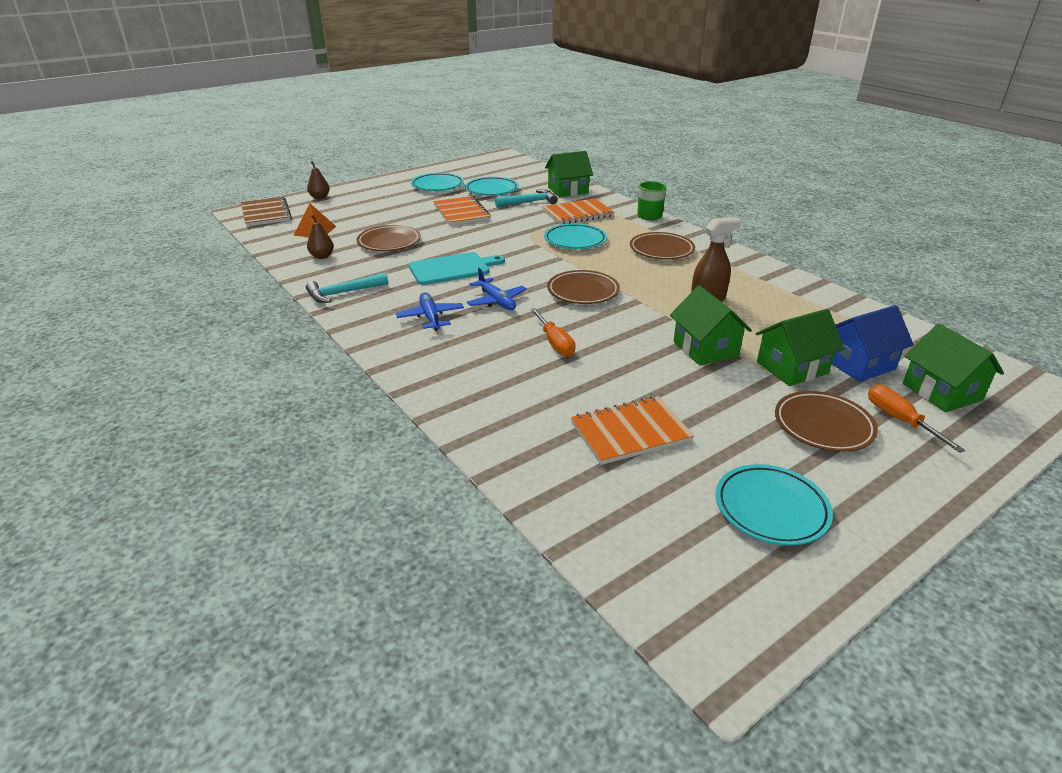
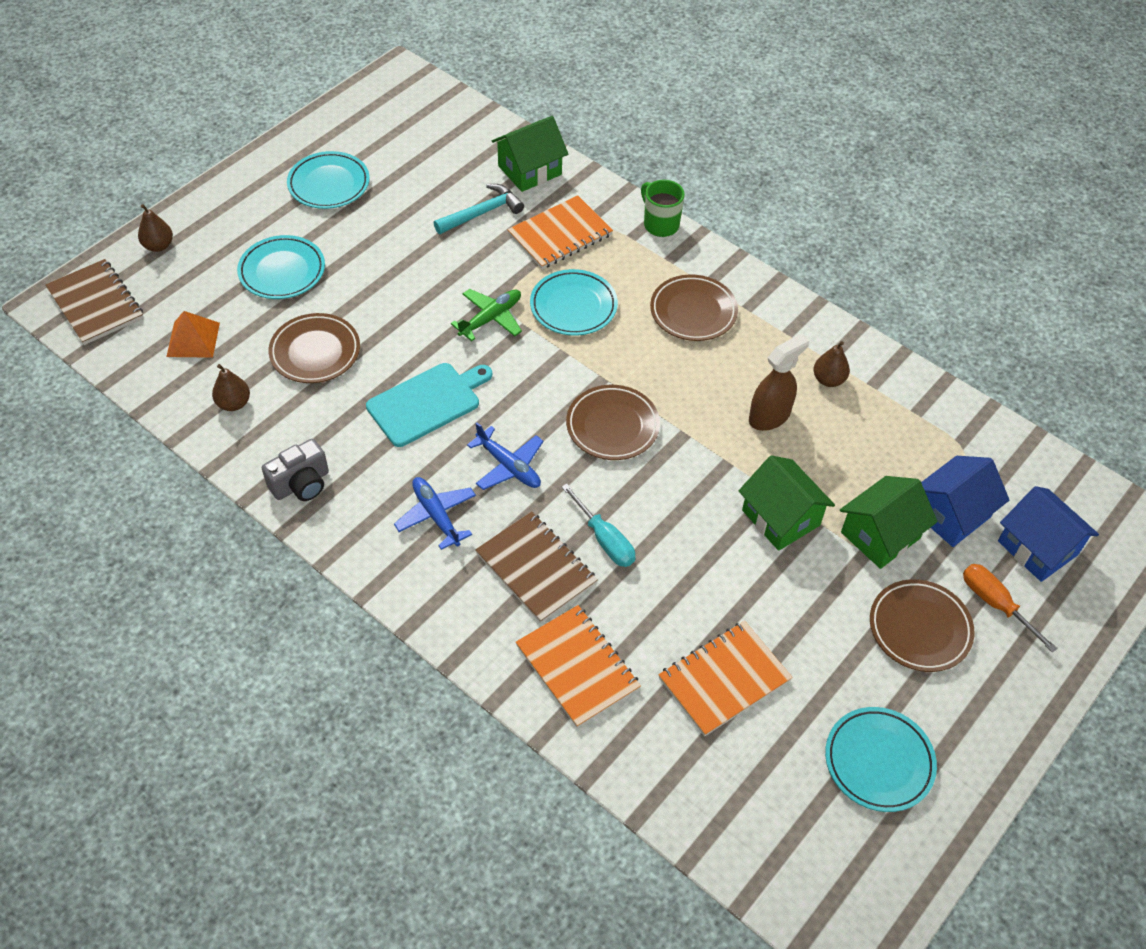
camera: 15 degrees left, 20 degrees up
turquoise hammer [306,273,388,303] -> grey camera [262,439,329,501]
orange notebook [433,196,491,226] -> orange notebook moved to [516,605,641,728]
turquoise plate [465,177,519,196] -> turquoise plate moved to [237,235,325,299]
orange screwdriver [530,308,575,357] -> turquoise screwdriver [562,484,636,567]
green house [903,323,1004,412] -> blue house [998,486,1099,582]
none -> green plane [451,289,522,341]
none -> brown notebook [475,511,598,623]
none -> brown pear [813,341,850,387]

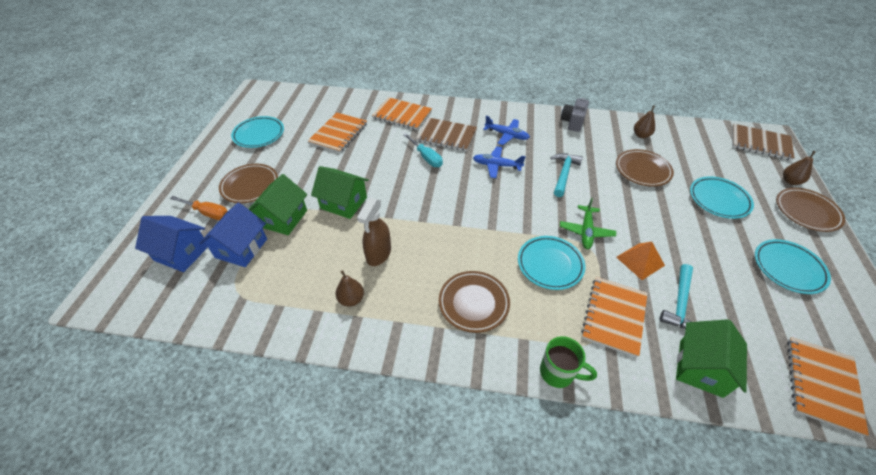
camera: 150 degrees right, 5 degrees down
orange pyramid [166,311,220,358] -> orange pyramid moved to [616,242,665,280]
turquoise cutting board [366,363,492,447] -> turquoise hammer [551,153,583,197]
turquoise screwdriver [562,484,636,567] -> turquoise screwdriver turned 150 degrees counterclockwise [403,133,443,167]
brown plate [566,385,660,460] -> brown plate moved to [776,188,845,232]
none -> orange notebook [787,337,869,437]

